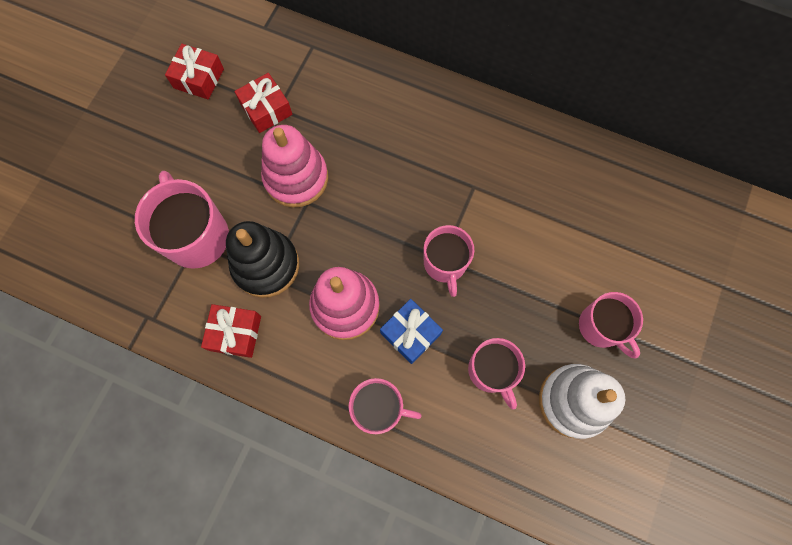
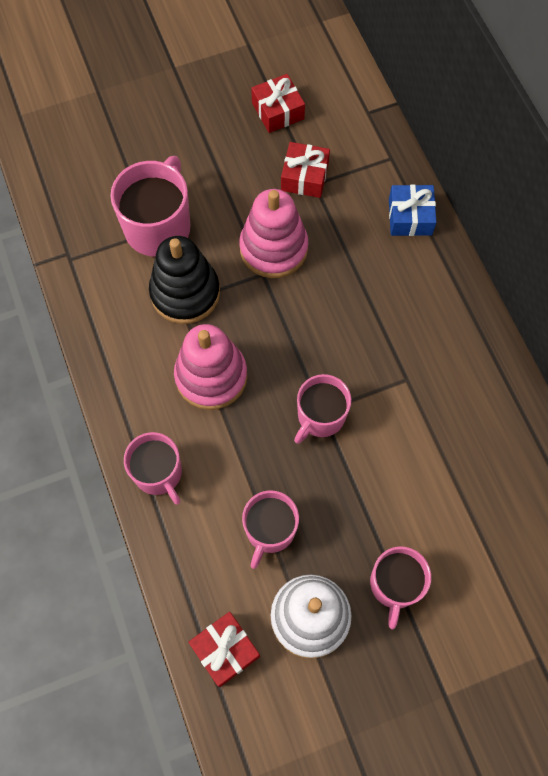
camera: 45 degrees right, 5 degrees down
red gift [201,304,261,358] -> red gift moved to [189,612,260,687]
blue gift [380,299,443,364] -> blue gift moved to [389,184,436,236]

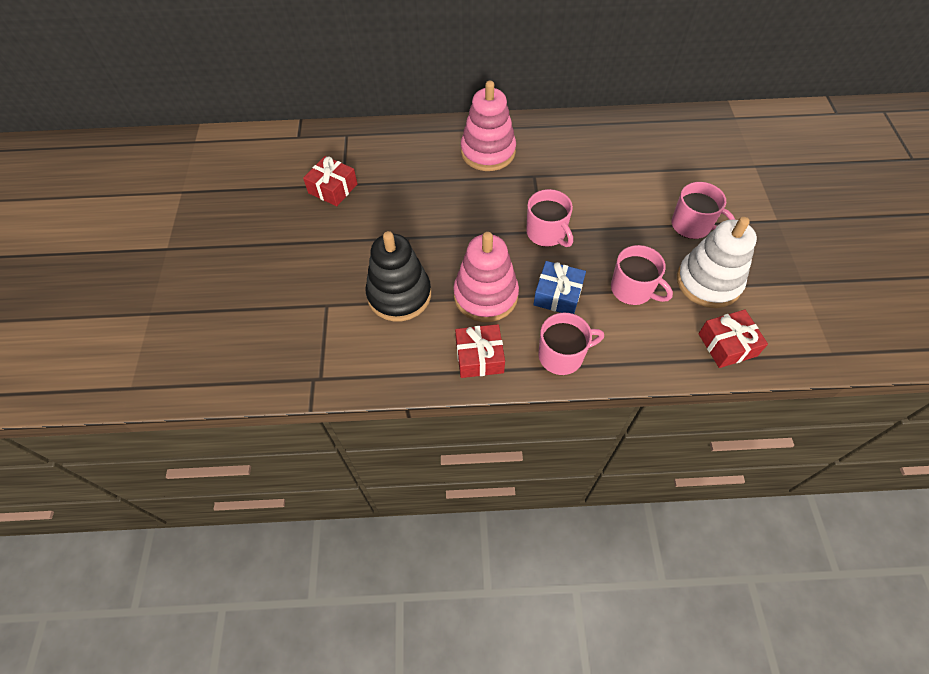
camera: 70 degrees left, 10 degrees down
pink mug [110,156,190,257] -> none
pink stacking toy [239,189,308,278] -> pink stacking toy moved to [461,81,516,171]
red gift [251,74,305,133] -> red gift moved to [455,324,505,378]
blue gift [389,184,436,236] -> blue gift moved to [533,261,586,314]

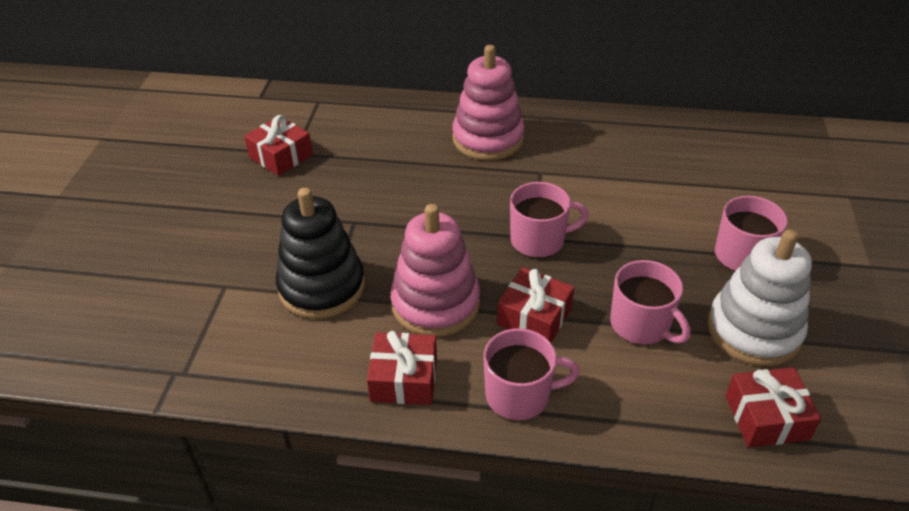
camera: 10 degrees right, 15 degrees down
pink mug [526,189,573,247] -> pink mug turned 75 degrees counterclockwise [510,182,589,258]
blue gift [533,261,586,314] -> red gift [497,267,574,343]

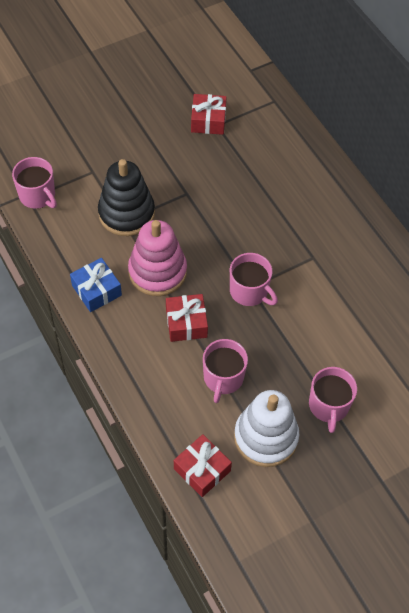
camera: 50 degrees right, 15 degrees up
red gift [367,331,437,405] -> blue gift [70,258,122,312]
pink stacking toy [452,45,525,160] -> none
pink mug [484,328,580,420] -> pink mug moved to [12,157,57,209]

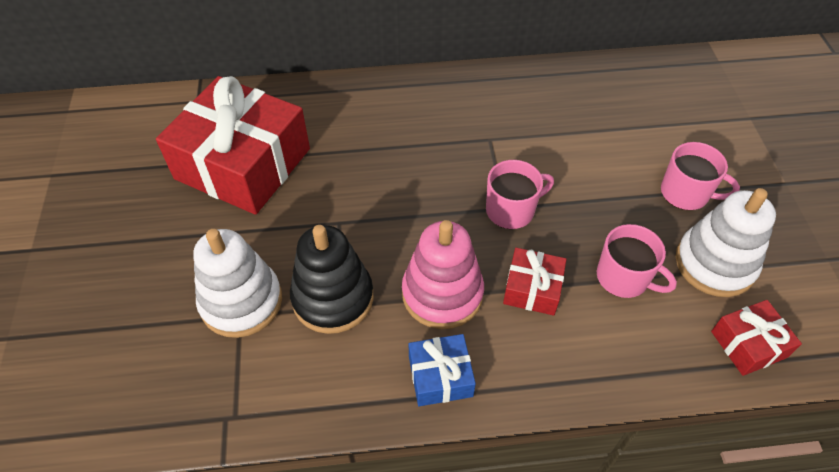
camera: 65 degrees left, 5 degrees down
pink mug [12,157,57,209] -> none
red gift [191,94,226,135] -> red gift [156,76,310,215], size x2.21
none -> white stacking toy [193,229,282,338]

